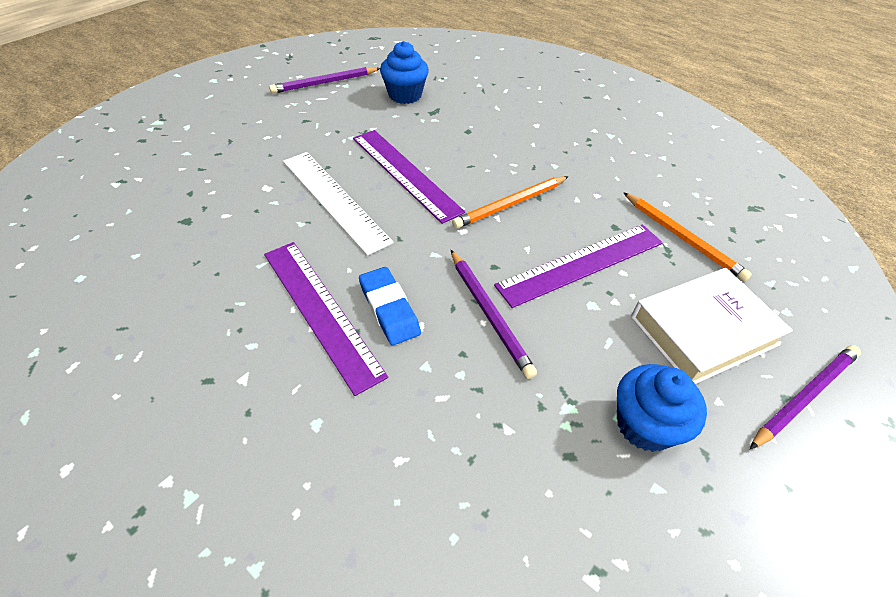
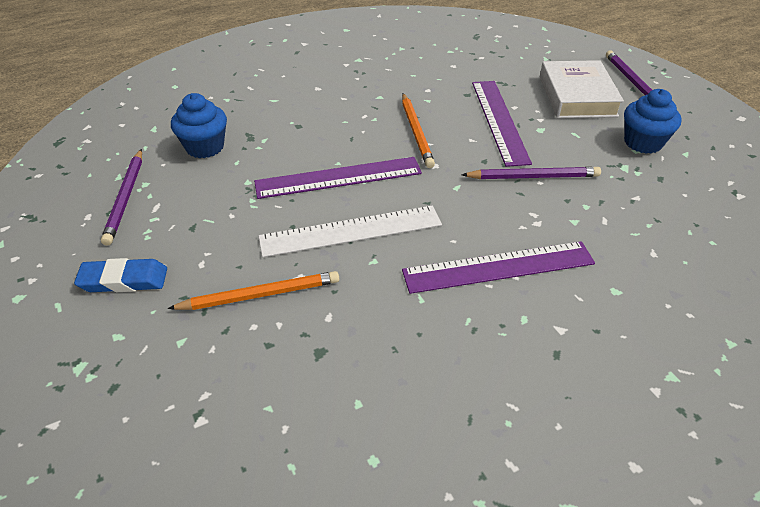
camera: 65 degrees left, 5 degrees down
blue eraser [359,267,421,345] -> blue eraser moved to [74,258,167,292]
orange pencil [623,192,752,282] -> orange pencil moved to [167,271,339,310]

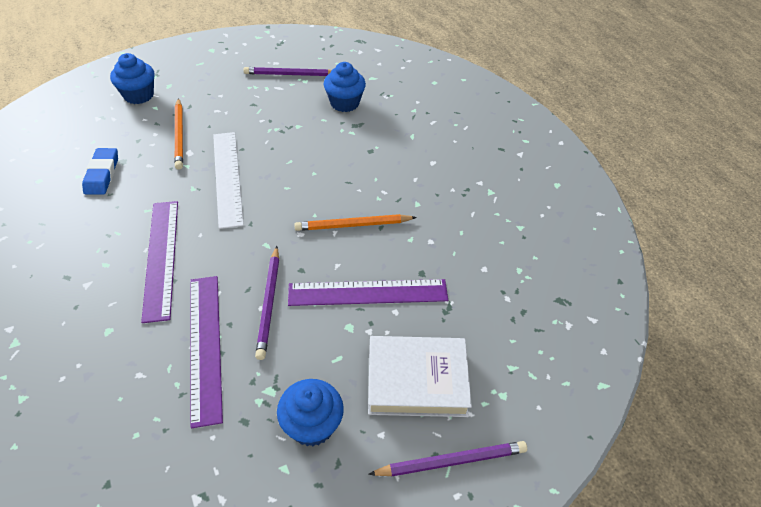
camera: 90 degrees right, 5 degrees up
blue eraser [74,258,167,292] -> blue eraser moved to [82,148,118,195]
purple ruler [254,157,422,199] -> purple ruler moved to [190,276,223,428]
none -> blue cupcake [110,53,155,104]

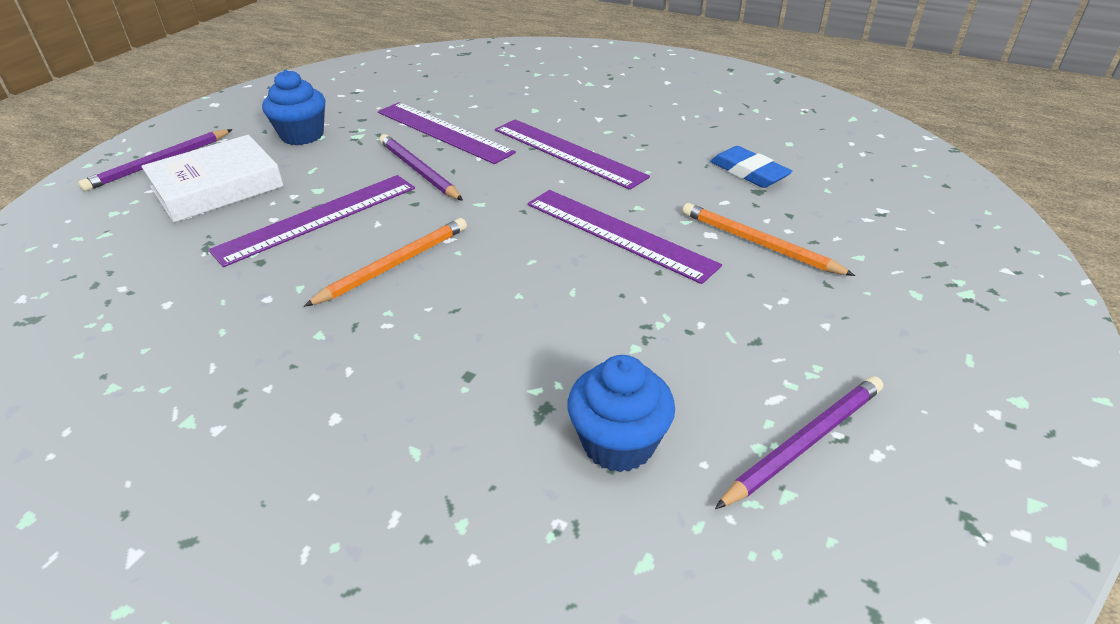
camera: 145 degrees right, 10 degrees down
blue cupcake [110,53,155,104] -> none
white ruler [213,132,244,229] -> purple ruler [528,190,722,284]

